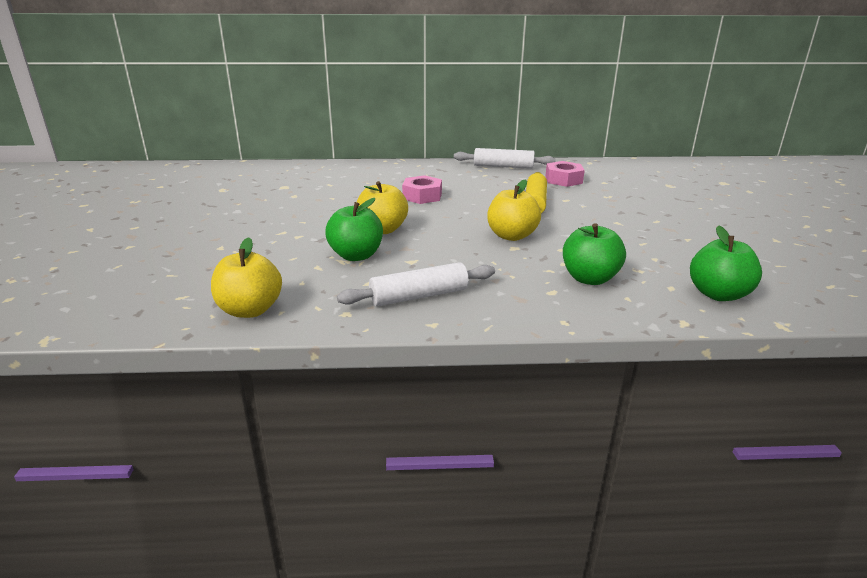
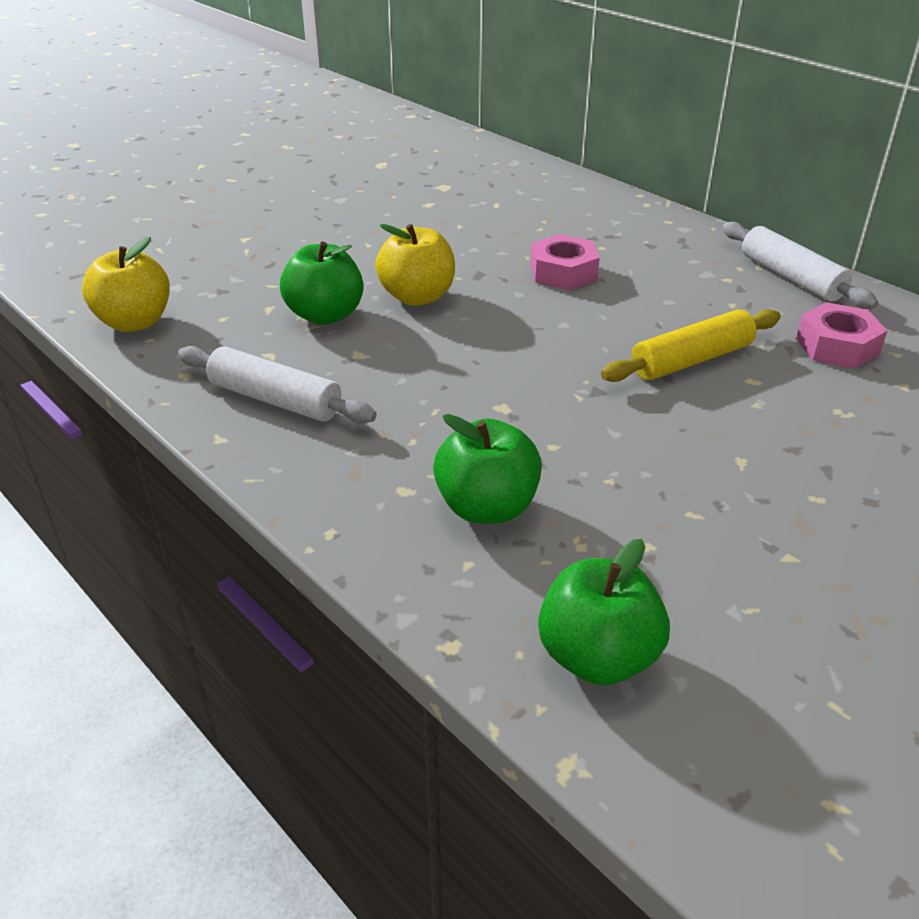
camera: 50 degrees right, 10 degrees up
yellow apple [487,180,541,241] -> none

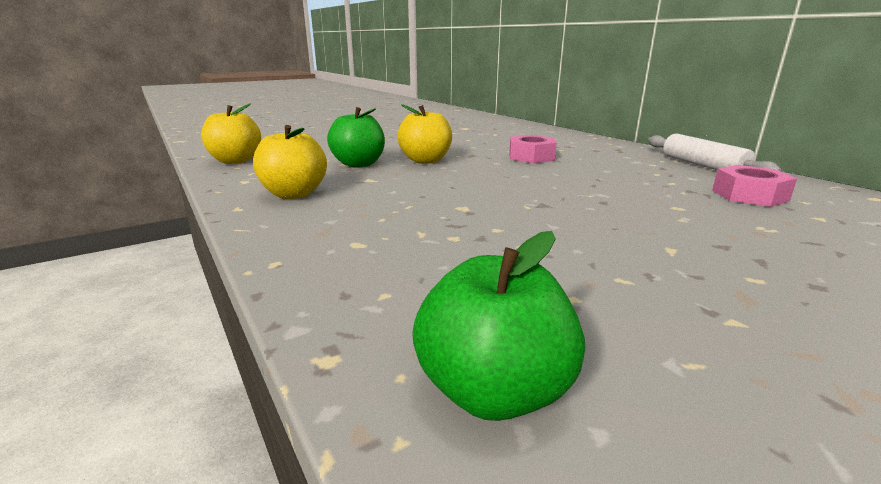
camera: 10 degrees right, 15 degrees down
white rolling pin [178,346,377,424] -> yellow apple [253,125,327,199]
green apple [433,414,542,524] -> none
yellow rolling pin [601,309,781,382] -> none

